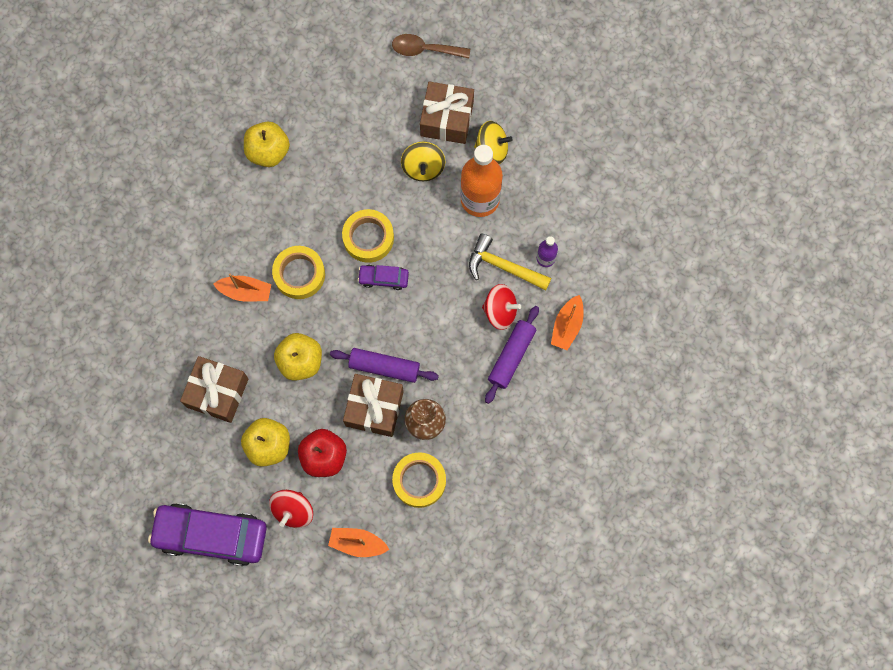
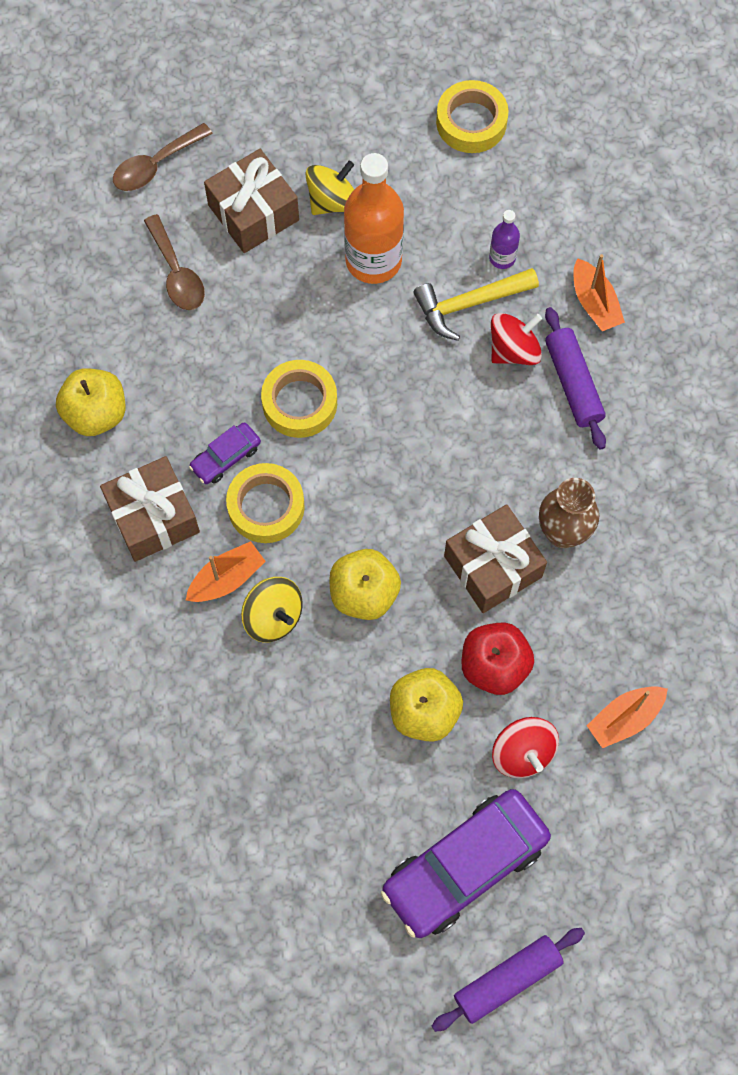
camera: 45 degrees left, 5 degrees down
brown gift [180,356,249,423] -> brown gift moved to [100,456,200,562]
purple rolling pin [330,348,439,383] -> purple rolling pin moved to [432,928,585,1032]
purple car [358,265,409,290] -> purple car moved to [189,422,261,484]
yellow tape [392,452,446,508] -> yellow tape moved to [436,80,508,153]
yellow spinning top [401,142,445,181] -> yellow spinning top moved to [241,577,303,643]
none -> brown spoon [144,214,205,310]

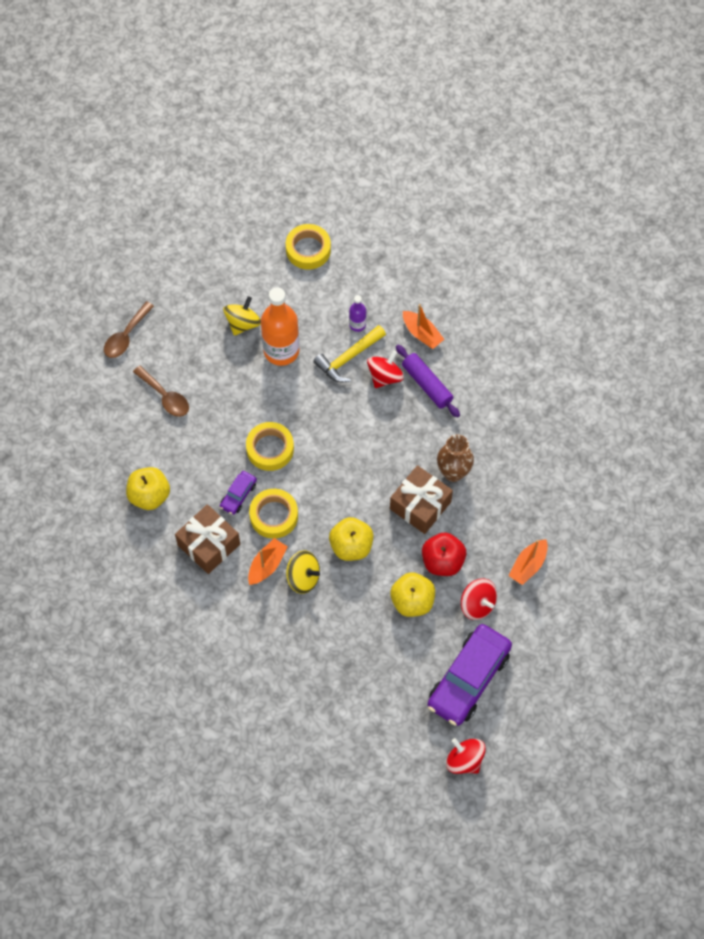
camera: 20 degrees left, 5 degrees down
brown gift [204,149,299,253] -> none
purple rolling pin [432,928,585,1032] -> none
none -> red spinning top [446,738,486,774]

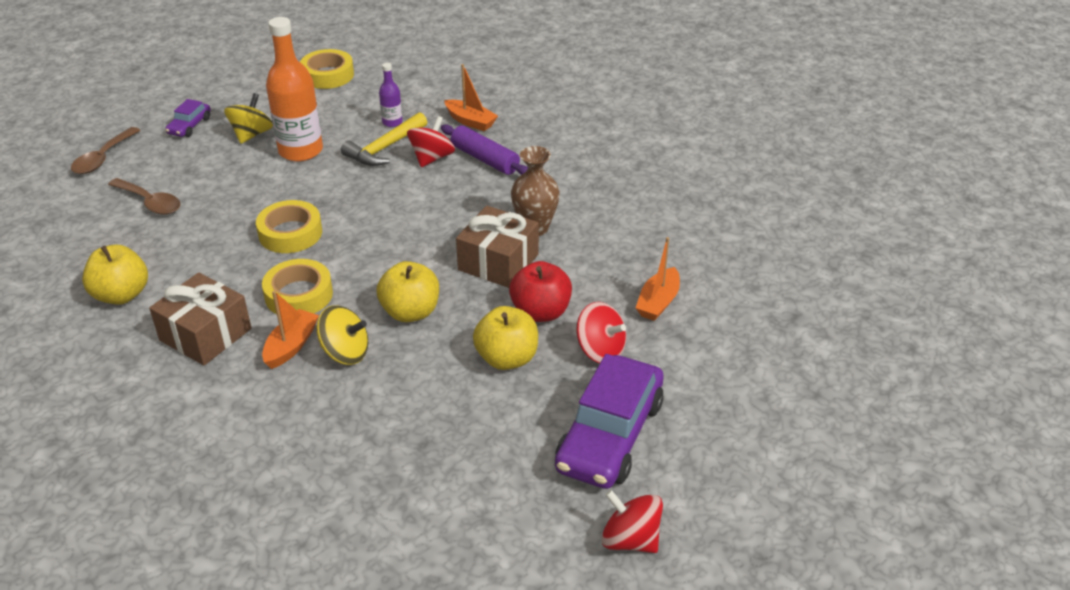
camera: 10 degrees left, 25 degrees down
purple car [220,471,257,515] -> purple car moved to [165,99,211,137]

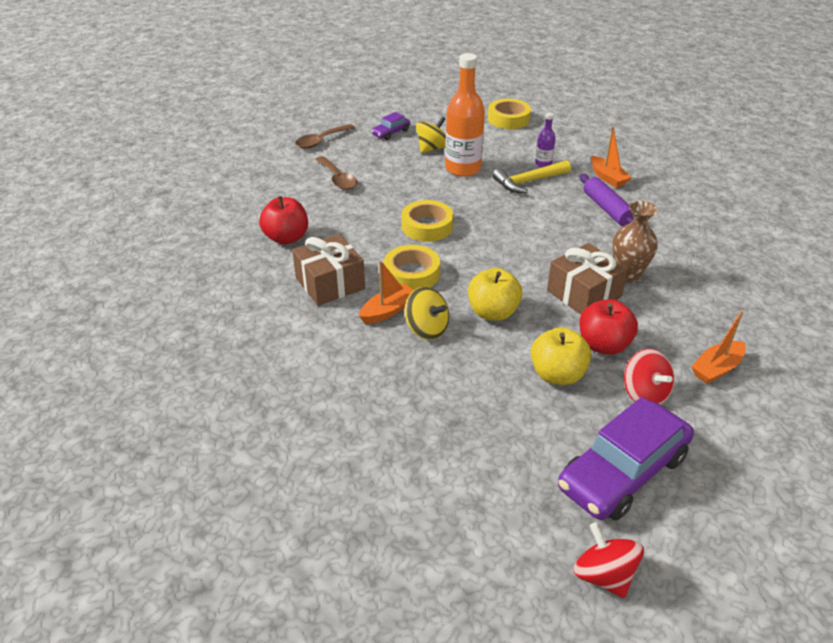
camera: 25 degrees right, 0 degrees up
yellow apple [82,245,148,305] -> red apple [259,196,308,245]
red spinning top [407,116,455,167] -> none

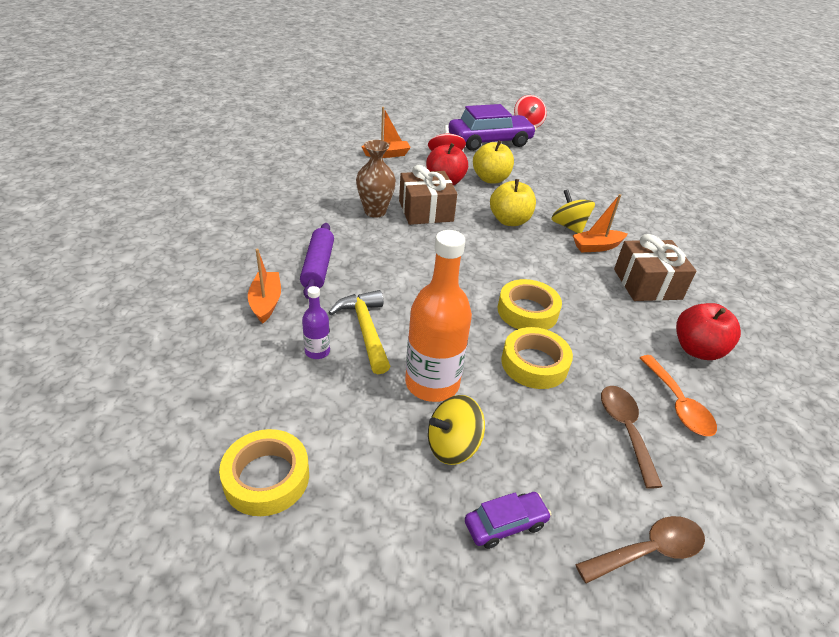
camera: 160 degrees left, 0 degrees up
yellow tape [384,245,440,290] -> yellow tape moved to [501,327,573,389]
yellow hammer [492,160,571,193] -> yellow hammer turned 105 degrees counterclockwise [328,290,390,374]
none -> orange spoon [640,355,717,436]

